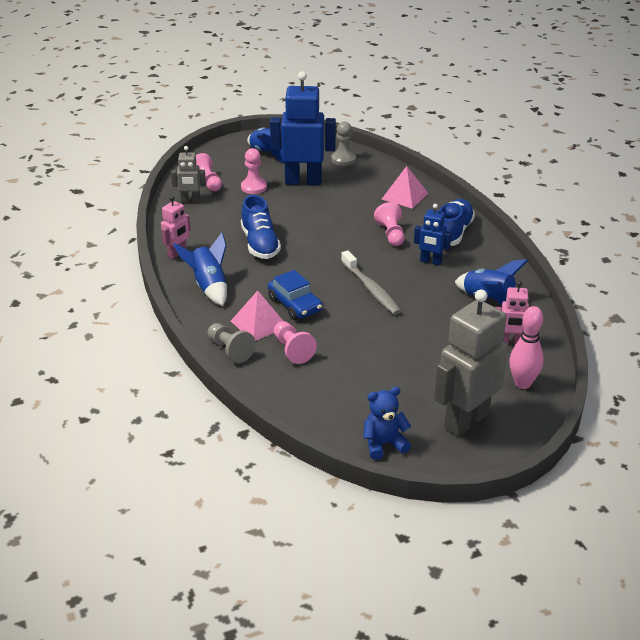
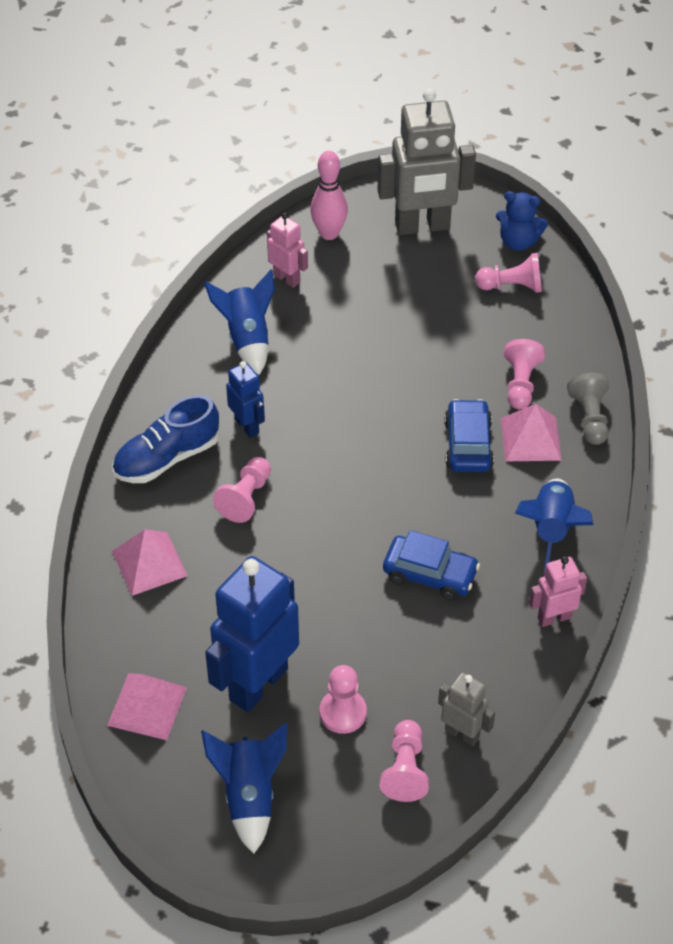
camera: 145 degrees left, 15 degrees up
blue shoe [241,195,281,259] -> blue car [383,530,480,601]
blue robot [270,71,336,185] -> blue robot turned 90 degrees clockwise [205,556,299,712]
grey pawn [331,121,356,166] -> pink pyramid [107,673,187,740]
grey toothbrush [341,250,401,315] -> none
none -> pink pawn [475,253,542,293]

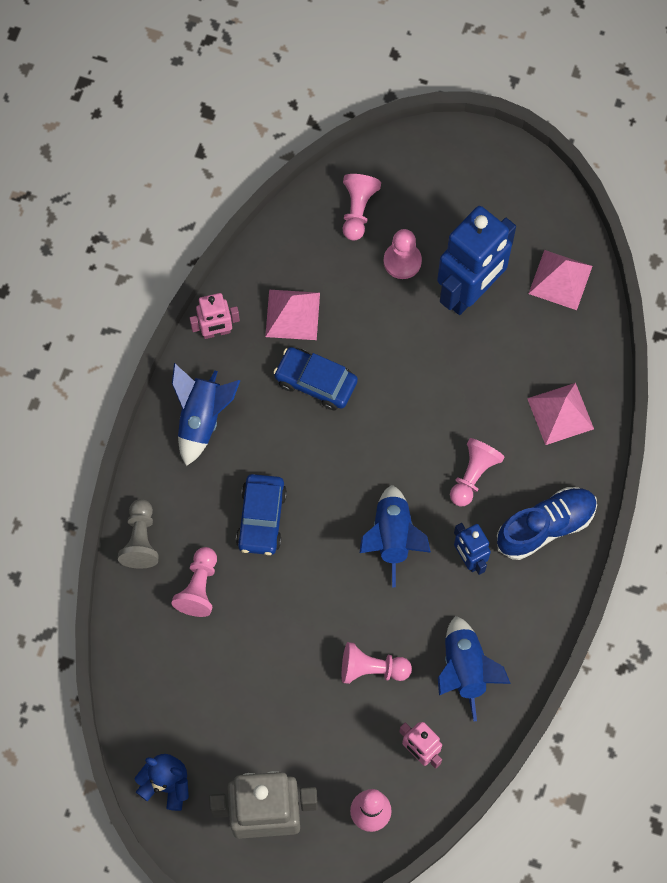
camera: 175 degrees left, 20 degrees up
blue rocket [201,723,287,854] -> blue rocket moved to [360,485,431,587]
grey robot [438,672,495,746] -> none
pink pawn [475,253,542,293] -> pink pawn moved to [342,642,412,684]
pink pyramid [501,404,562,462] -> pink pyramid moved to [265,290,320,340]

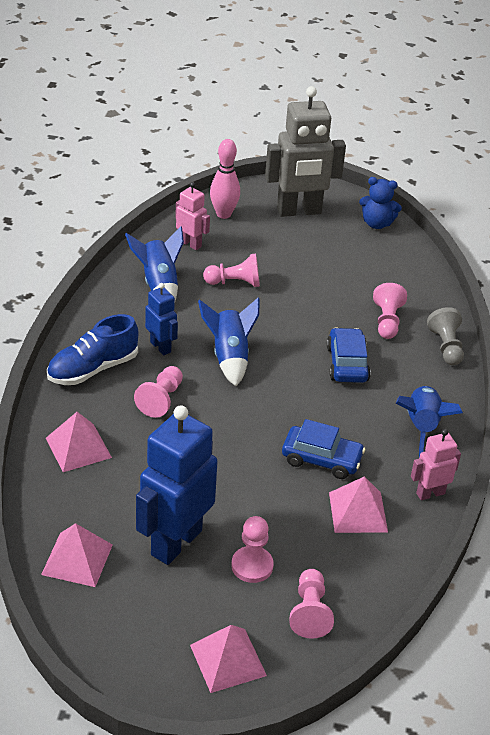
camera: 170 degrees right, 30 degrees down
none -> pink pyramid [190,625,267,693]

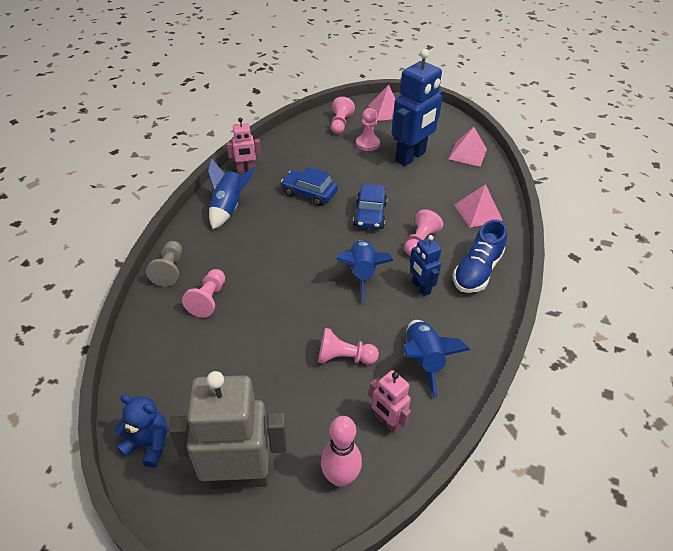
camera: 170 degrees left, 5 degrees up
blue shoe [47,314,139,385] -> blue shoe turned 150 degrees clockwise [453,220,507,293]
blue car [327,327,371,383] -> blue car moved to [353,184,387,229]
pink pyramid [329,476,388,533] -> none

